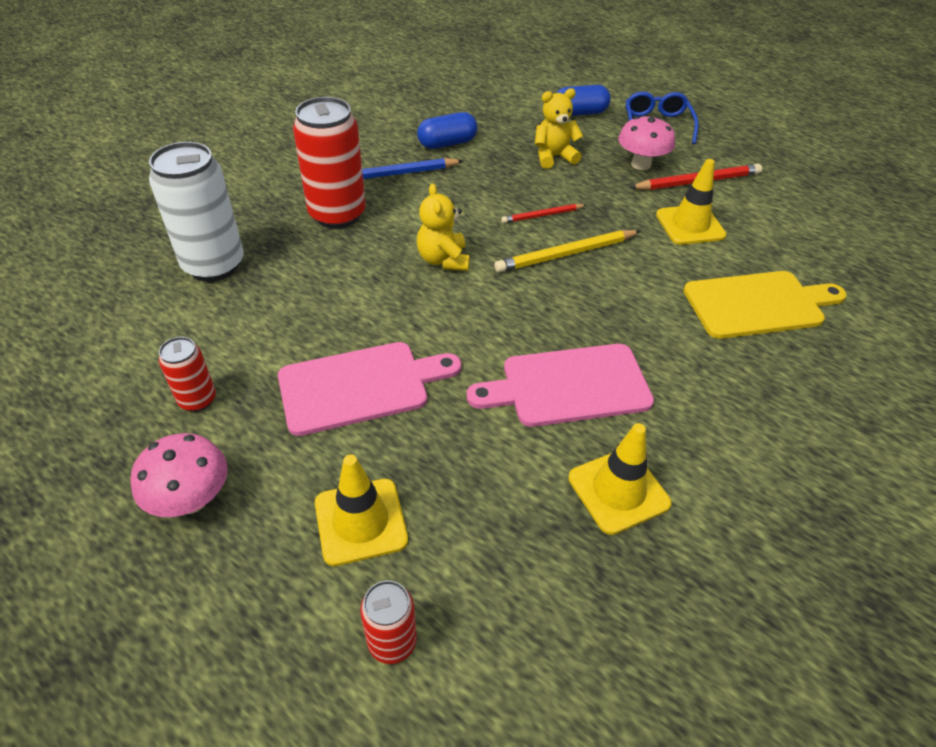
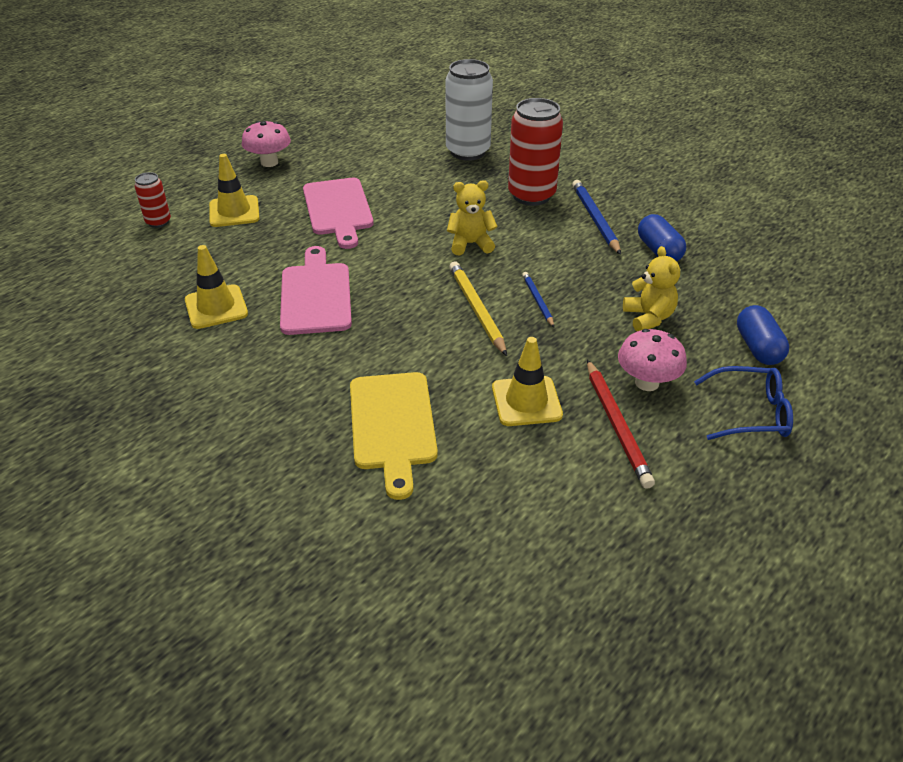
camera: 95 degrees right, 5 degrees down
red can [159,337,216,412] -> none
red pencil [501,204,586,223] -> blue pencil [522,272,554,327]

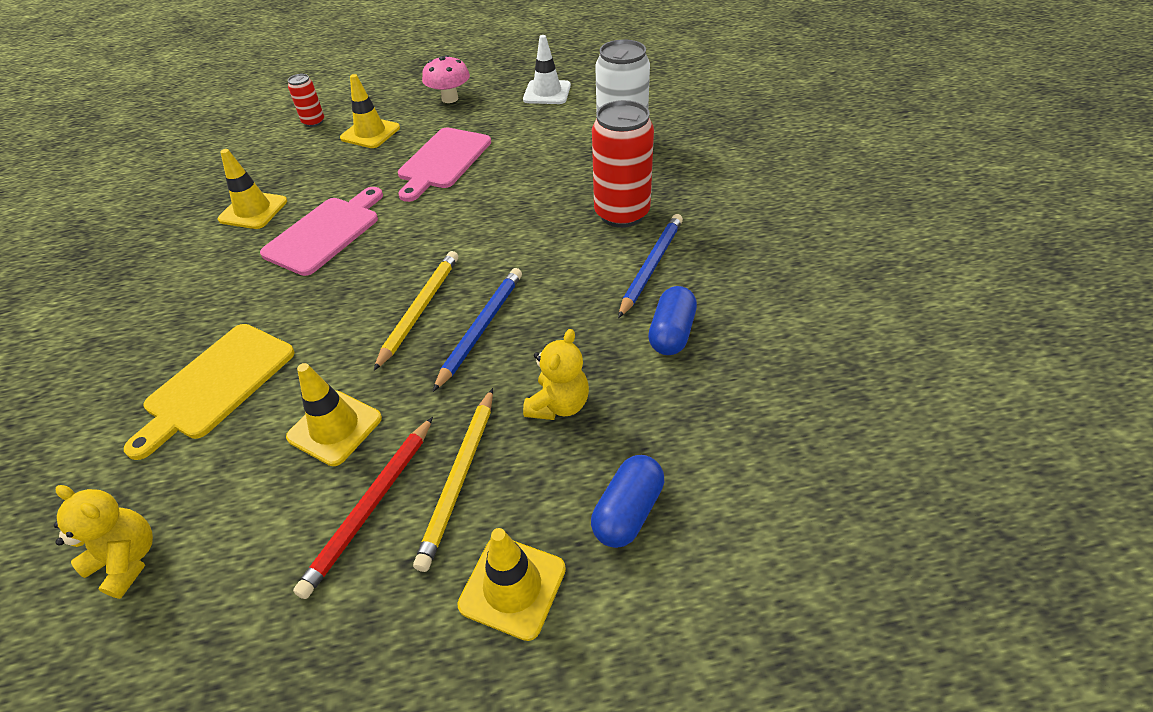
camera: 40 degrees right, 5 degrees up
yellow teddy bear [447,180,498,256] -> yellow teddy bear moved to [54,485,153,599]
blue pencil [522,272,554,327] -> blue pencil [433,268,522,392], size x1.68
pink mushroom [618,329,687,391] -> yellow pencil [413,388,493,572]
blue glasses [694,366,793,440] -> yellow traffic cone [457,528,566,641]
none -> white traffic cone [523,35,571,104]

